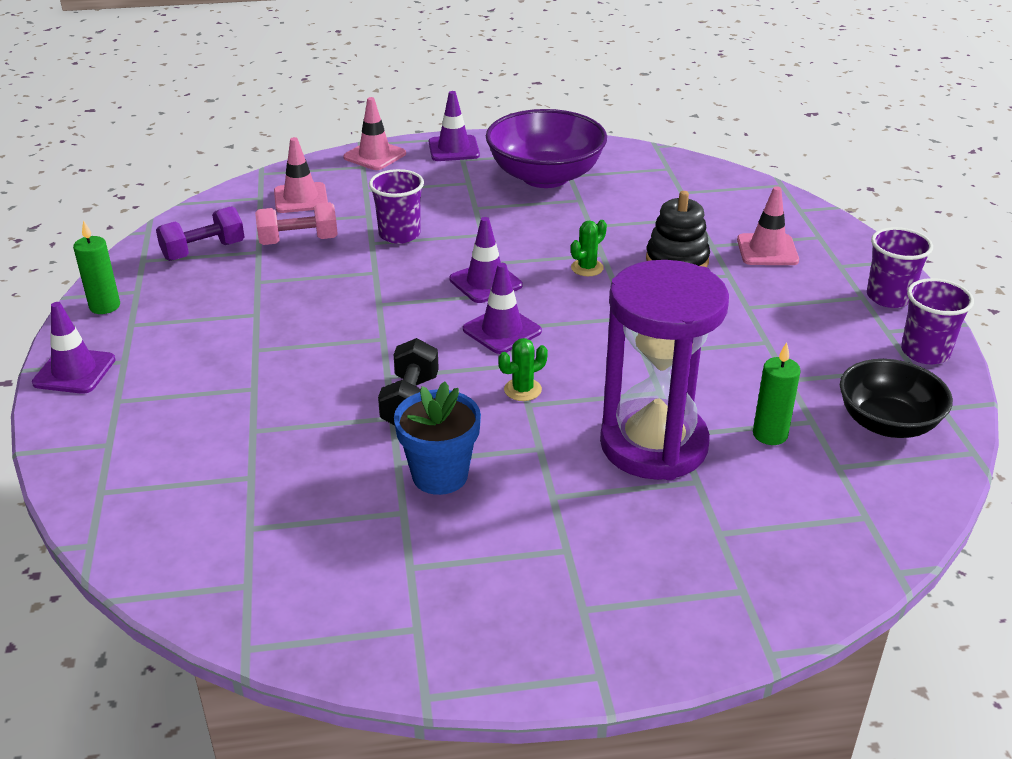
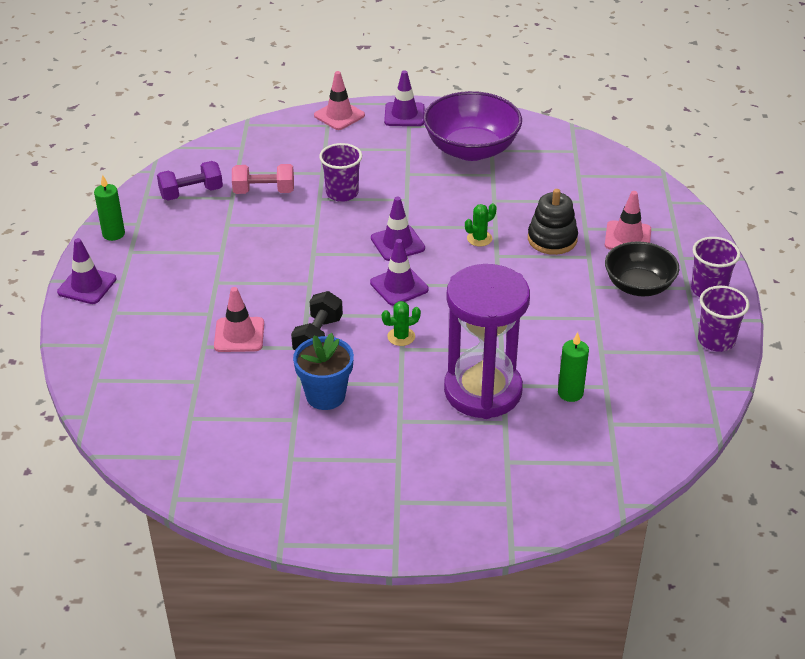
camera: 10 degrees right, 5 degrees up
pink traffic cone [274,137,328,213] -> pink traffic cone moved to [214,287,264,352]
black bowl [840,359,953,438] -> black bowl moved to [605,241,679,296]

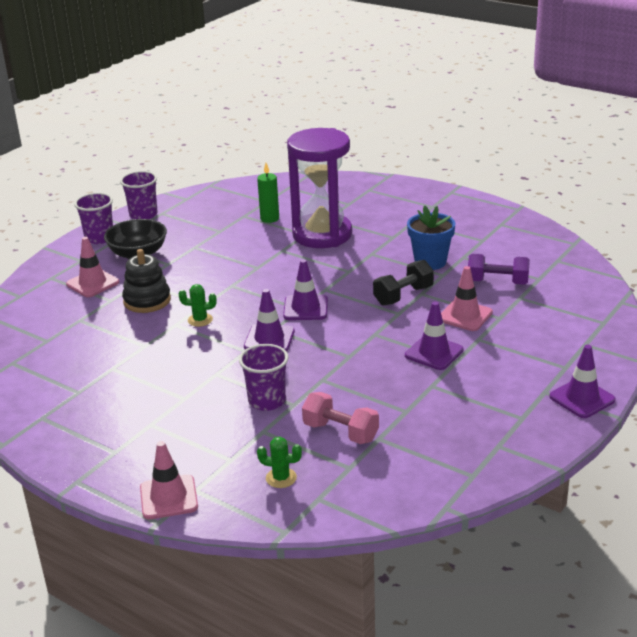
camera: 145 degrees left, 10 degrees down
green candle [94,175,125,241] -> none
purple dumbbell [157,161,223,201] -> purple dumbbell moved to [468,254,530,285]
green cactus [382,301,421,346] -> green cactus moved to [257,437,302,488]
purple traffic cone [384,70,425,126] -> purple traffic cone moved to [405,302,464,370]
purple bowl [423,91,522,161] -> none

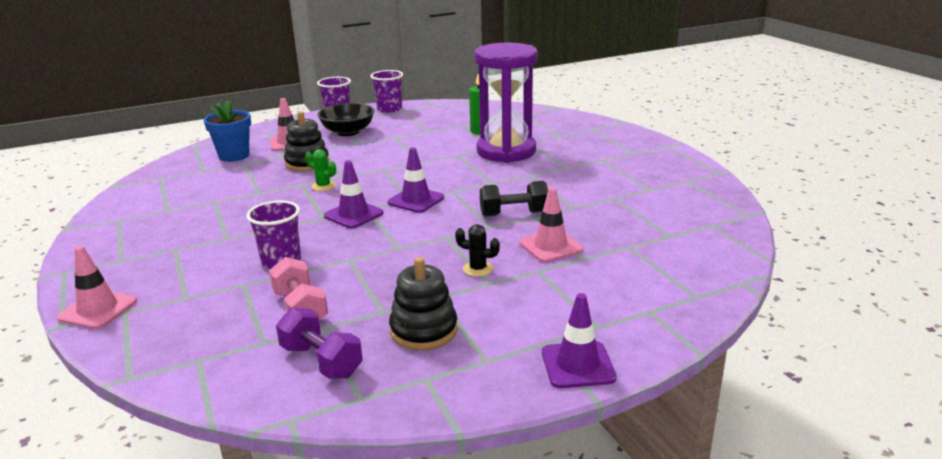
camera: 30 degrees right, 5 degrees down
green cactus [257,437,302,488] -> none
purple traffic cone [405,302,464,370] -> black cactus [455,224,500,277]
blue flower pot [407,205,456,270] -> blue flower pot moved to [204,100,251,162]
purple dumbbell [468,254,530,285] -> purple dumbbell moved to [276,307,363,379]
none -> black stacking toy [389,257,458,350]

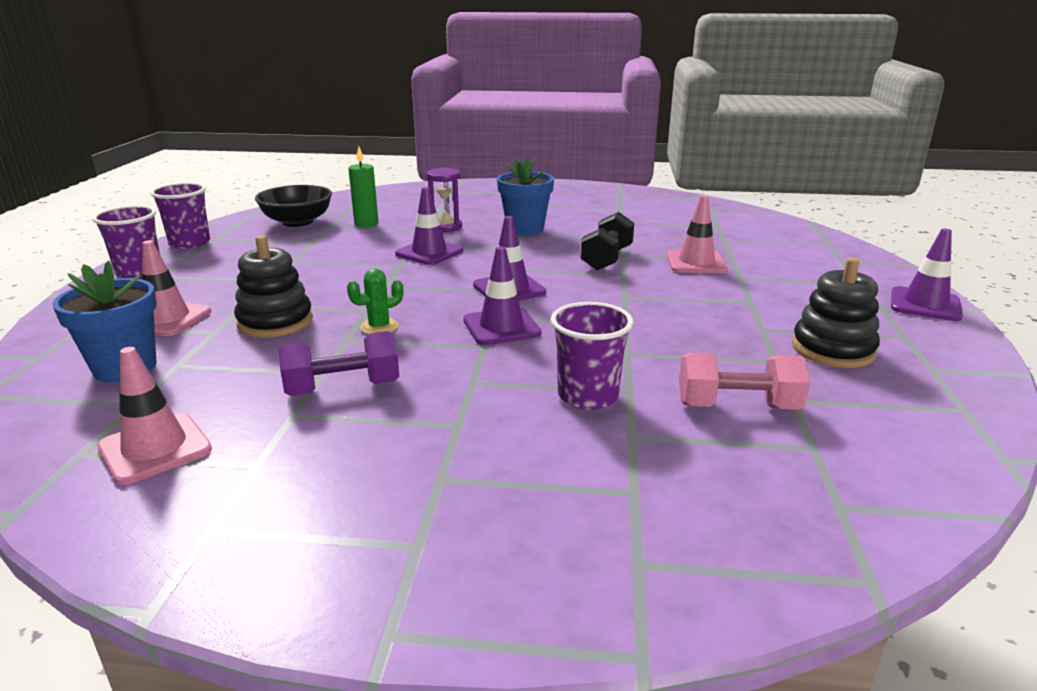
camera: 60 degrees left, 0 degrees up
pink traffic cone [57,246,137,329] -> pink traffic cone moved to [97,347,212,485]
purple dumbbell [276,307,363,379] -> purple dumbbell moved to [278,331,399,396]
black bowl [318,103,374,136] -> black bowl moved to [255,185,332,227]
black cactus [455,224,500,277] -> none
purple hourglass [474,43,538,163] -> purple hourglass [427,168,462,232], size x0.44
none -> purple traffic cone [395,187,463,265]
none -> blue flower pot [497,157,554,235]

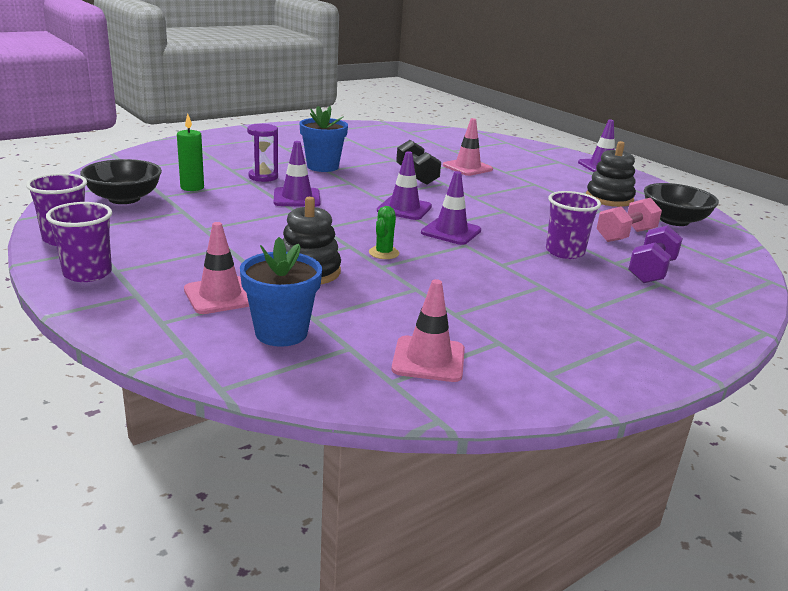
camera: 45 degrees left, 0 degrees up
purple dumbbell [278,331,399,396] -> purple dumbbell moved to [628,225,683,283]
none -> black bowl [644,183,719,226]

